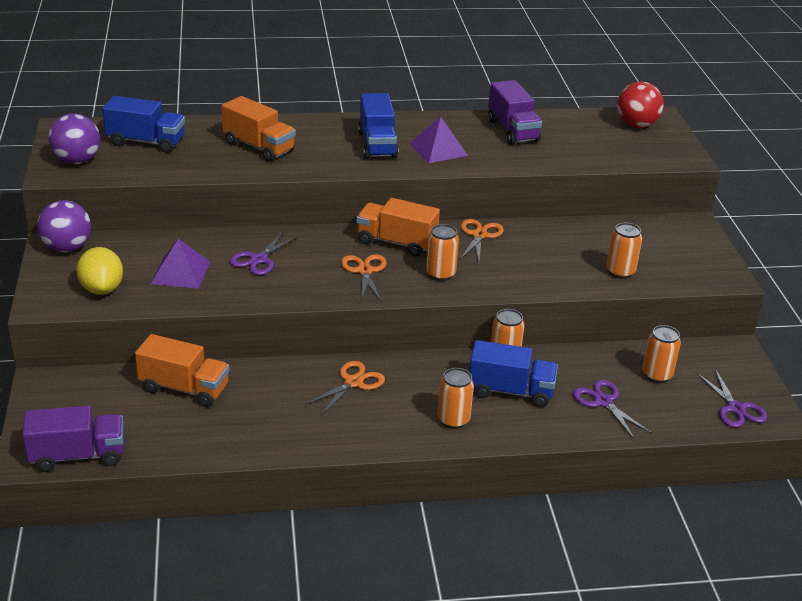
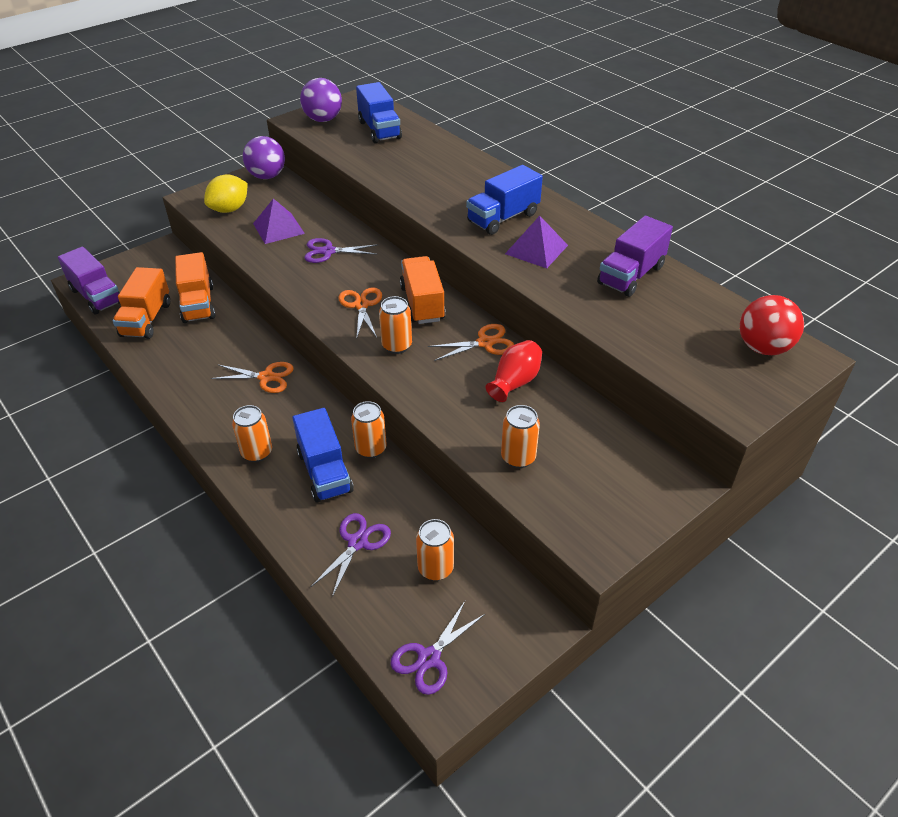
camera: 60 degrees right, 10 degrees up
orange truck [221,96,296,162] -> orange truck moved to [113,267,170,339]
orange scissors [341,254,387,302] -> orange scissors turned 60 degrees counterclockwise [338,287,382,340]
none -> red vase [486,340,542,402]

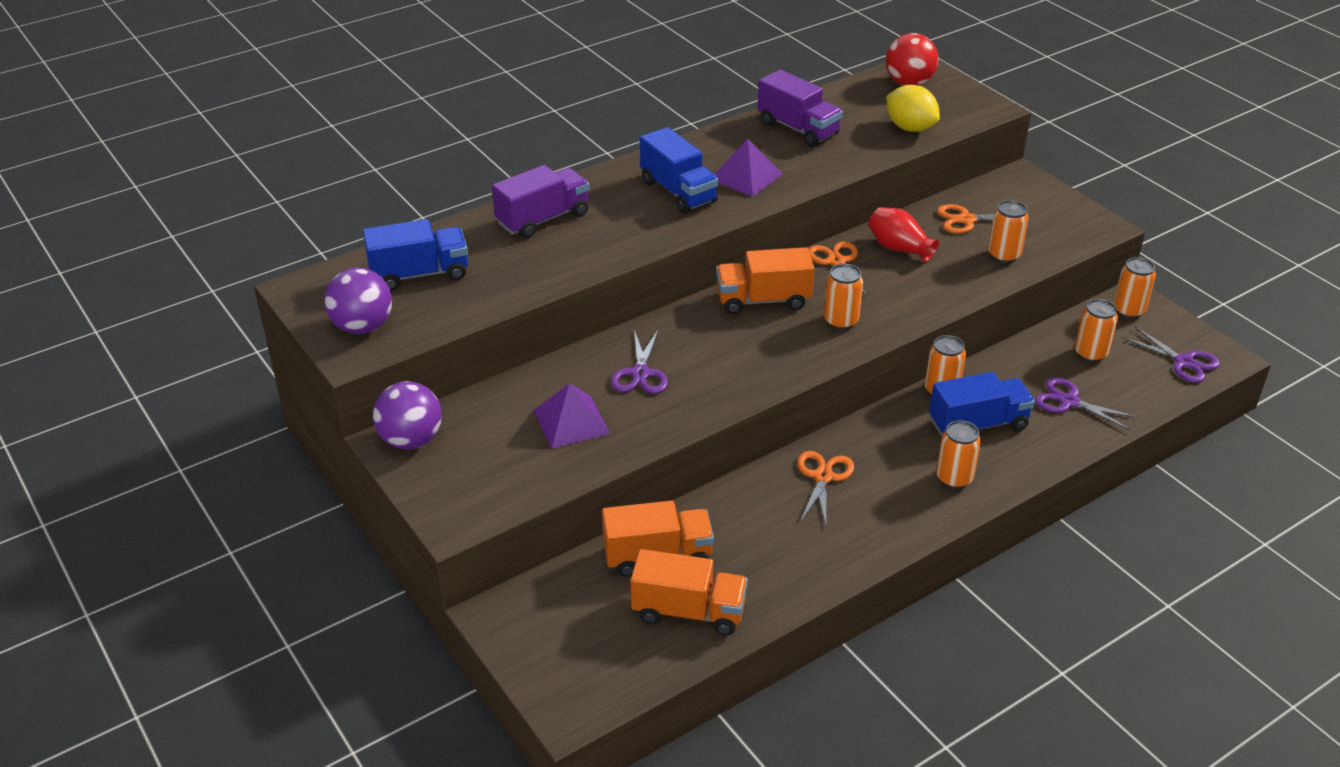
camera: 85 degrees left, 5 degrees down
purple truck [58,247,120,315] -> purple truck moved to [492,165,590,238]
yellow lemon [204,175,248,213] -> yellow lemon moved to [886,85,940,132]
orange scissors [338,287,382,340] -> orange scissors moved to [937,204,1029,234]
none -> orange can [1113,257,1156,319]

